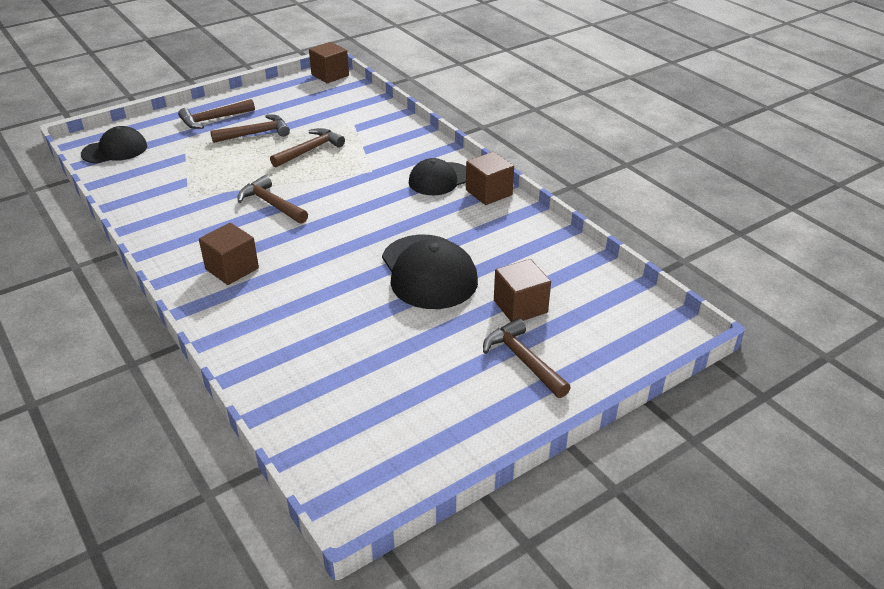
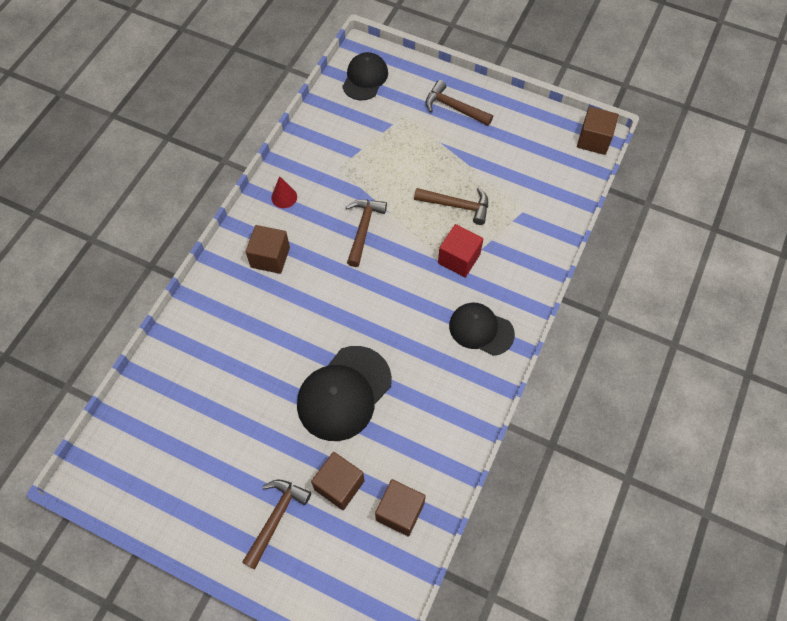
camera: 60 degrees right, 25 degrees up
black cap [81,126,147,163] -> black cap turned 105 degrees counterclockwise [342,52,388,100]
brown hammer [210,114,290,143] -> none
brown cube [466,152,514,205] -> brown cube moved to [375,479,426,536]
none -> red cone [271,176,297,208]
none -> red cube [438,224,484,277]

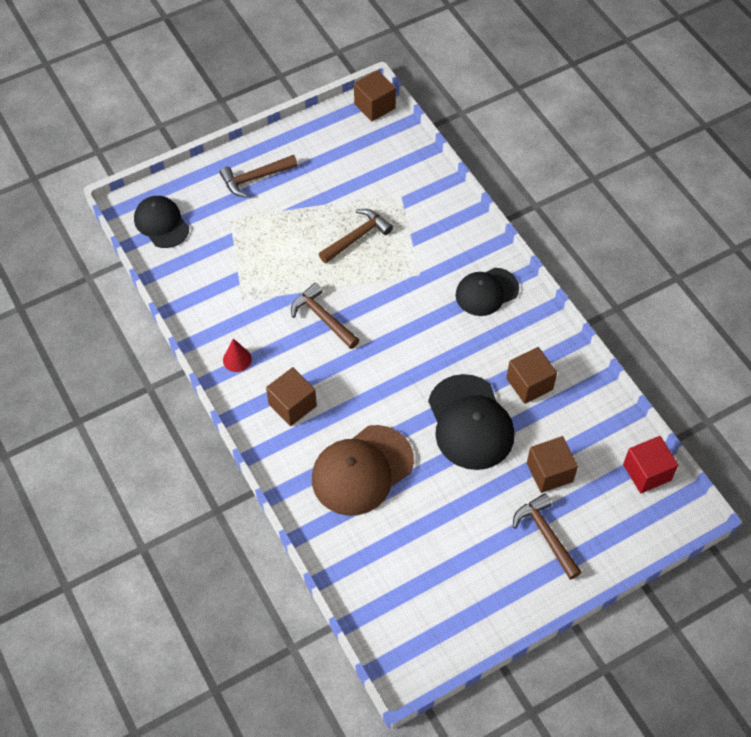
camera: 55 degrees left, 5 degrees down
brown cube [375,479,426,536] -> brown cube moved to [506,347,557,404]
red cube [438,224,484,277] -> red cube moved to [623,436,678,493]
none -> brown cap [312,425,414,516]

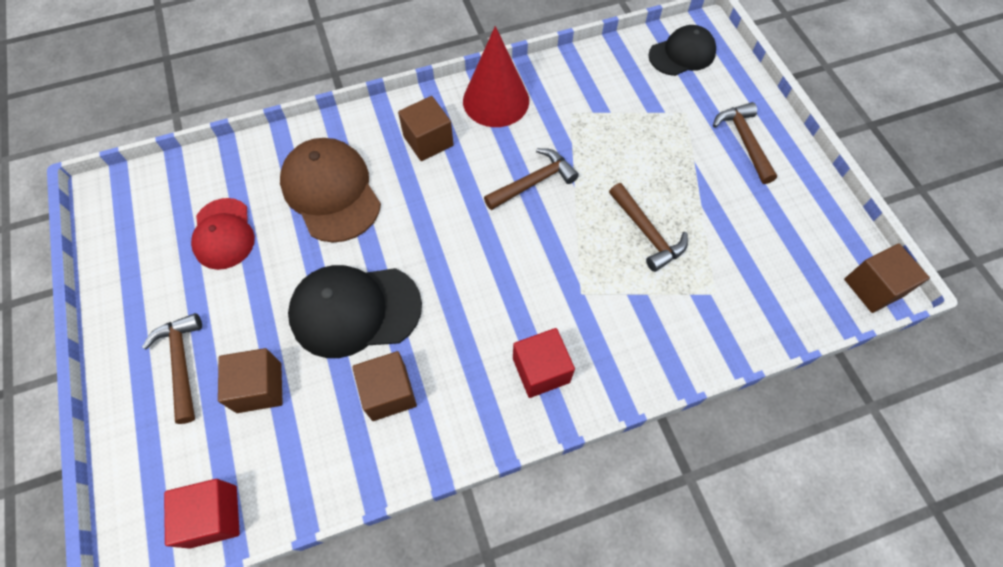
camera: 100 degrees right, 5 degrees up
red cone [223,338,252,372] -> red cone [463,26,529,127], size x2.18
black cap [456,268,519,316] -> red cube [513,328,575,398]
brown hammer [513,493,582,580] -> brown hammer turned 90 degrees counterclockwise [142,313,202,424]
none -> red cap [191,198,255,270]

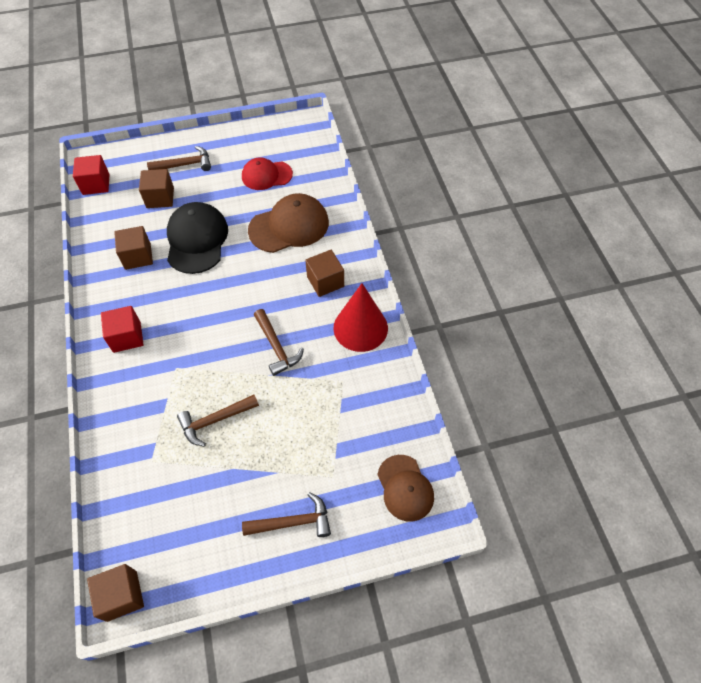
camera: 95 degrees right, 5 degrees down
black cap [649,25,716,76] -> brown cap [377,455,434,522]

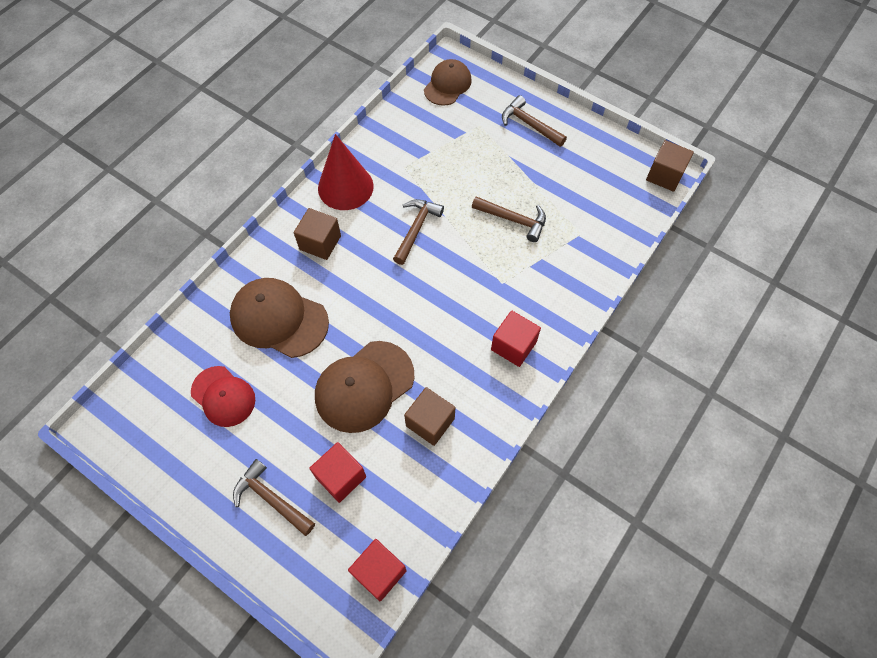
camera: 130 degrees left, 5 degrees up
brown cube [139,169,174,208] -> red cube [309,442,366,503]
black cap [167,202,228,274] -> brown cap [315,341,414,433]

